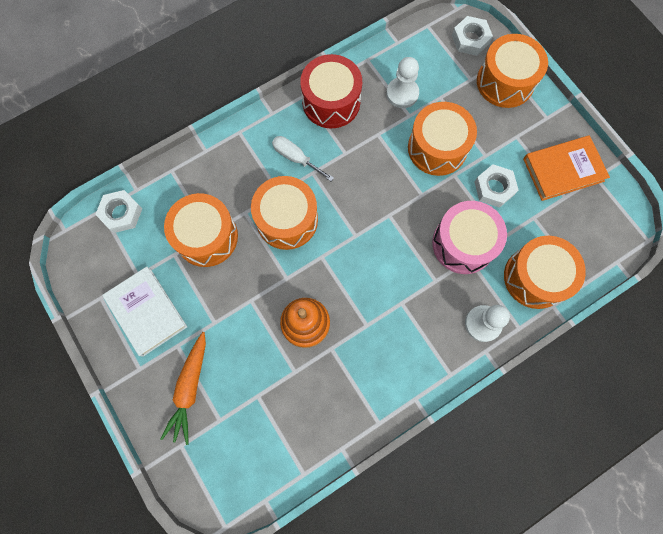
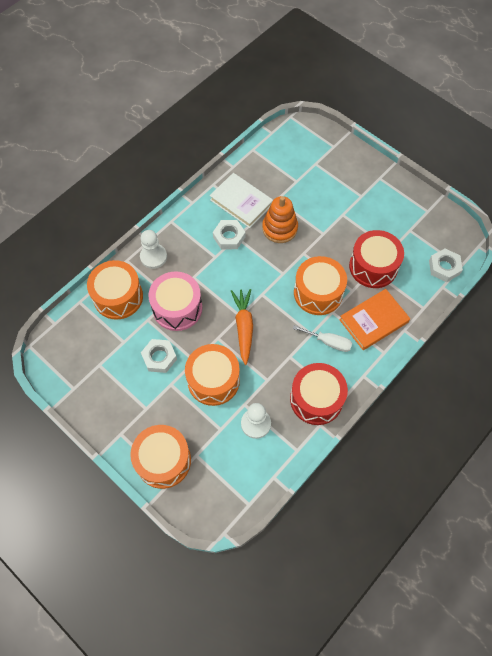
camera: 165 degrees right, 10 degrees down
white book [102,266,187,357] -> white book moved to [210,173,273,228]
orange carrot [160,332,206,445] -> orange carrot moved to [231,289,253,365]
orange drum [164,193,238,267] -> red drum [349,230,404,288]
white nut [452,16,493,56] -> white nut moved to [213,220,246,249]
orange book [523,135,610,201] -> orange book moved to [339,289,410,350]

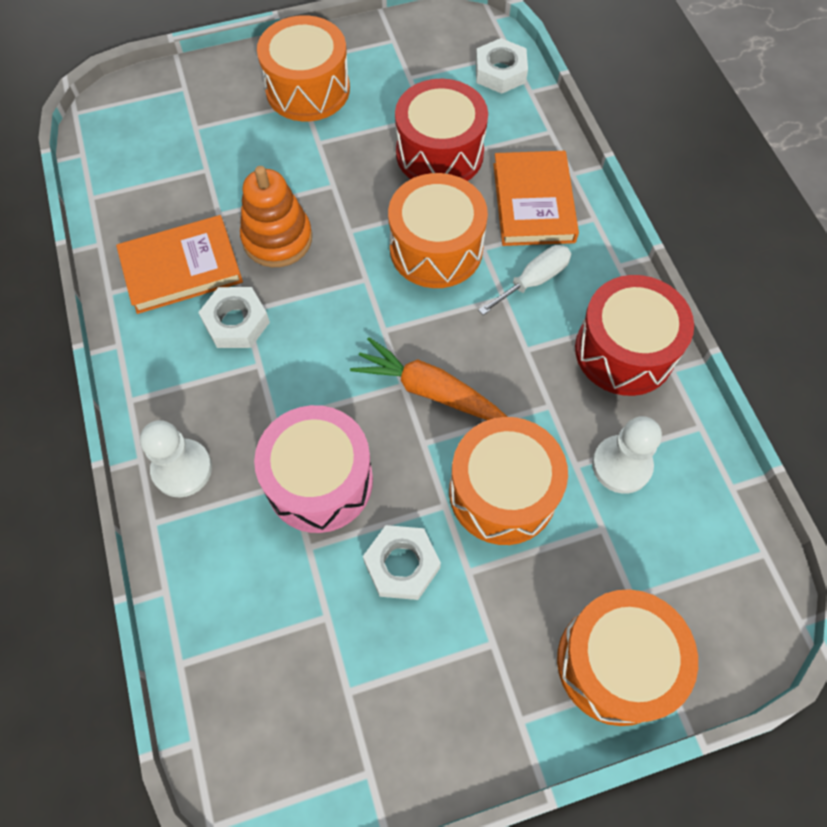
camera: 60 degrees left, 0 degrees up
orange drum [87,260,143,320] -> orange drum moved to [257,15,350,121]
white book [210,173,273,228] -> orange book [116,215,243,314]

